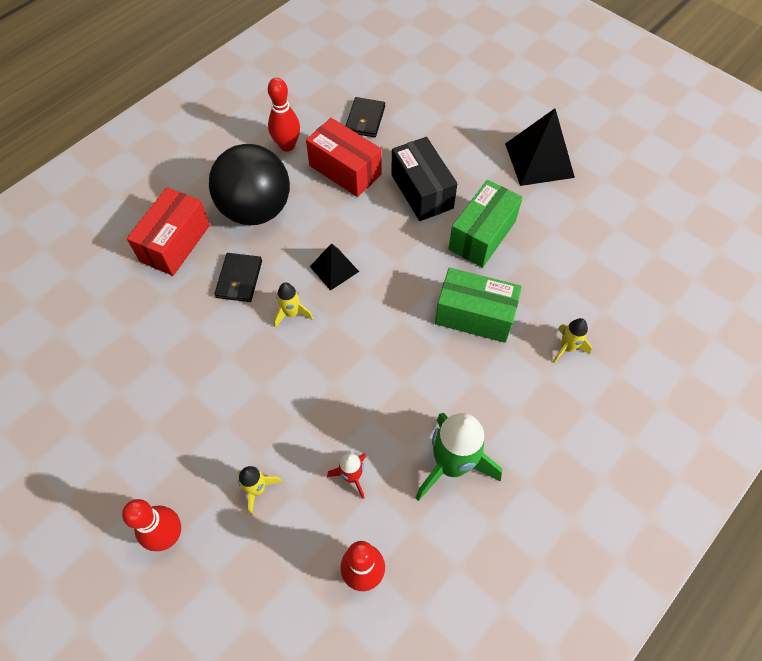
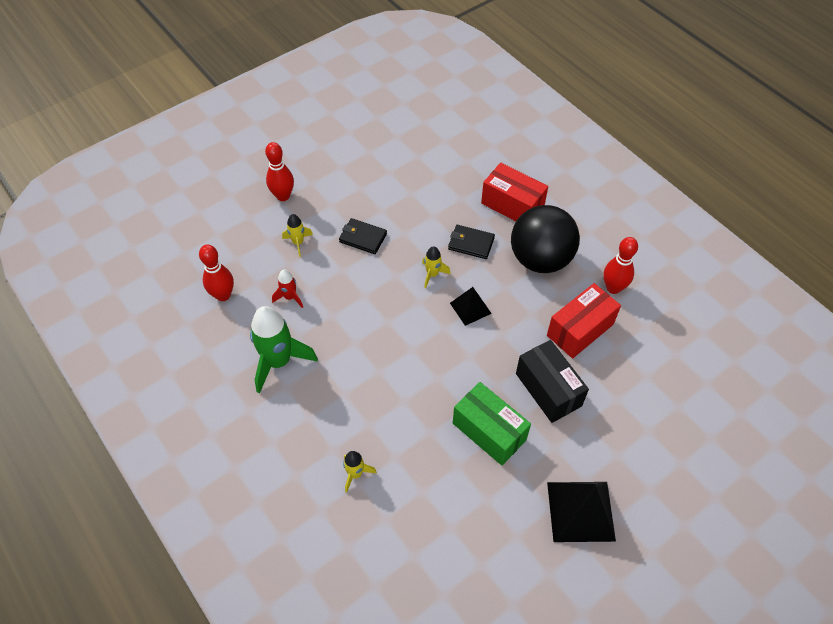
camera: 100 degrees right, 5 degrees down
black wallet [346,97,385,137] -> black wallet moved to [339,218,387,254]
black box [391,137,457,221] -> black box turned 75 degrees clockwise [516,340,589,423]
green box [435,268,522,343] -> none

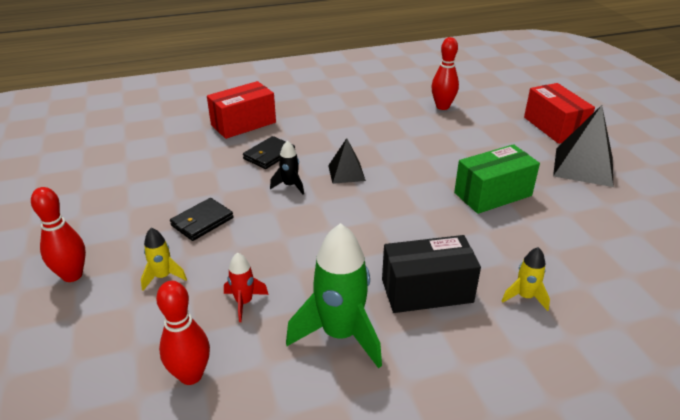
camera: 70 degrees left, 20 degrees down
yellow rocket [422,246,451,288] -> black rocket [270,141,304,195]
black ball [511,205,580,273] -> none
black box [516,340,589,423] -> black box moved to [382,235,481,313]
red box [547,283,621,359] -> red box moved to [524,83,595,144]
red bowling pin [603,237,638,294] -> red bowling pin moved to [431,37,459,110]

